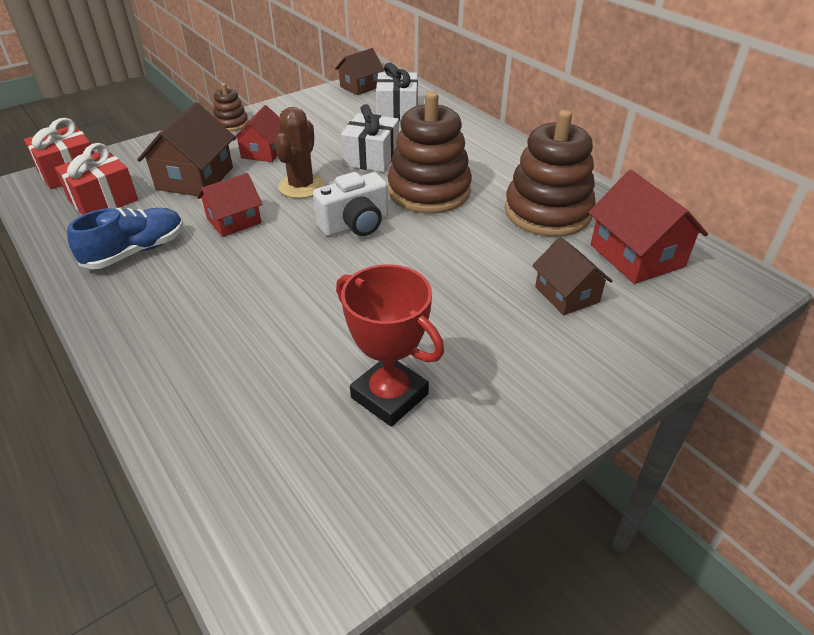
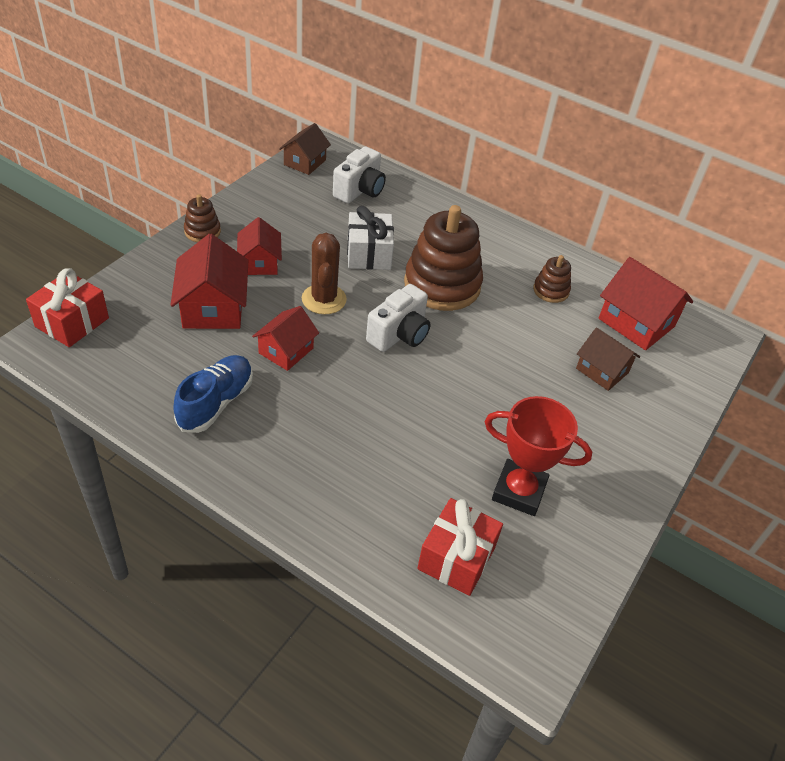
camera: 25 degrees left, 5 degrees up
red gift [55,143,138,215] -> red gift moved to [417,498,503,596]
brown house [137,102,235,196] -> red house [170,234,249,329]
white gift [376,63,418,121] -> white camera [333,146,386,203]
brown stacking toy [505,110,596,237] -> brown stacking toy [533,255,571,303], size x0.48

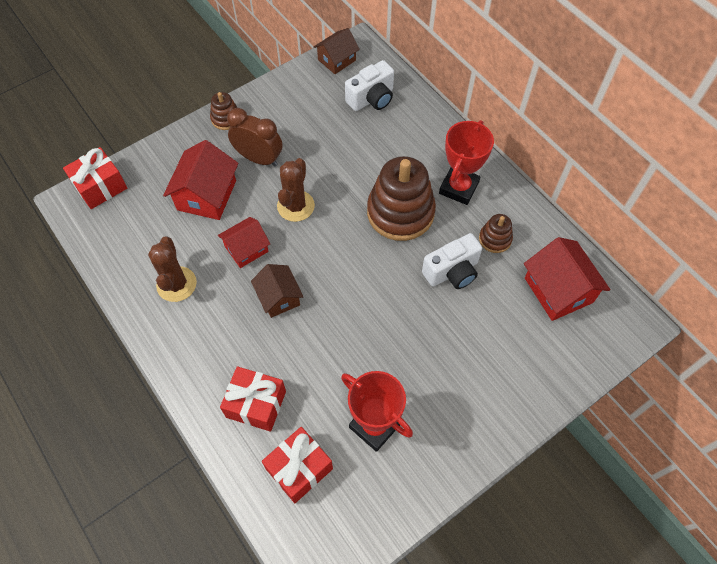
camera: 25 degrees right, 15 degrees up
blue shoe [173,355,253,433] -> brown cactus [148,237,197,302]
red house [237,217,282,275] -> brown clock [227,108,283,167]
white gift [347,206,394,270] -> none
white camera [366,284,431,352] -> white camera moved to [422,233,482,289]
brown house [576,327,640,391] -> brown house moved to [251,264,304,318]
none -> red gift [220,366,286,432]
none -> red trophy [439,120,494,205]

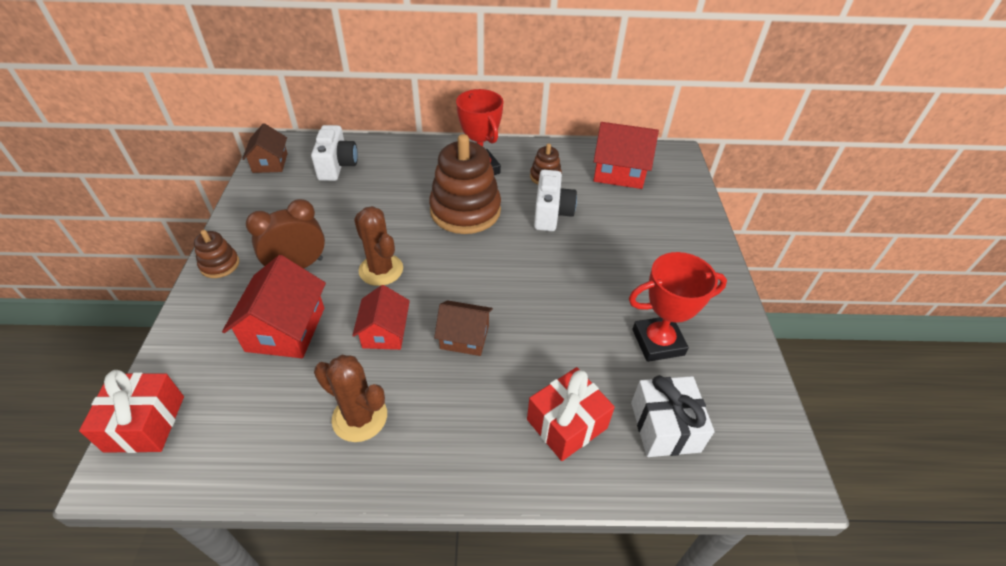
camera: 55 degrees left, 15 degrees down
red house [163,140,238,220] -> red house turned 45 degrees clockwise [222,255,326,358]
red gift [262,427,333,503] -> white gift [631,375,715,457]

